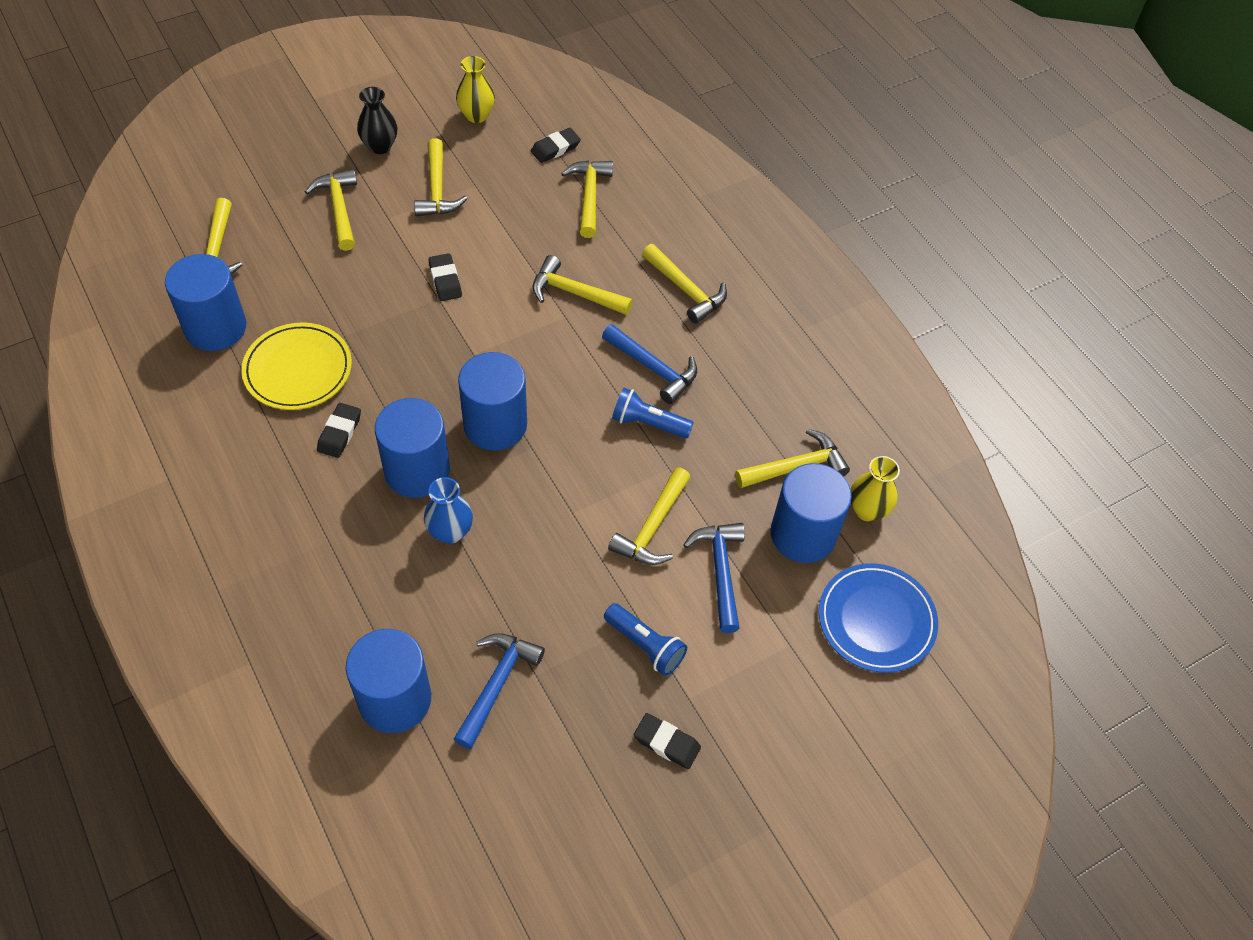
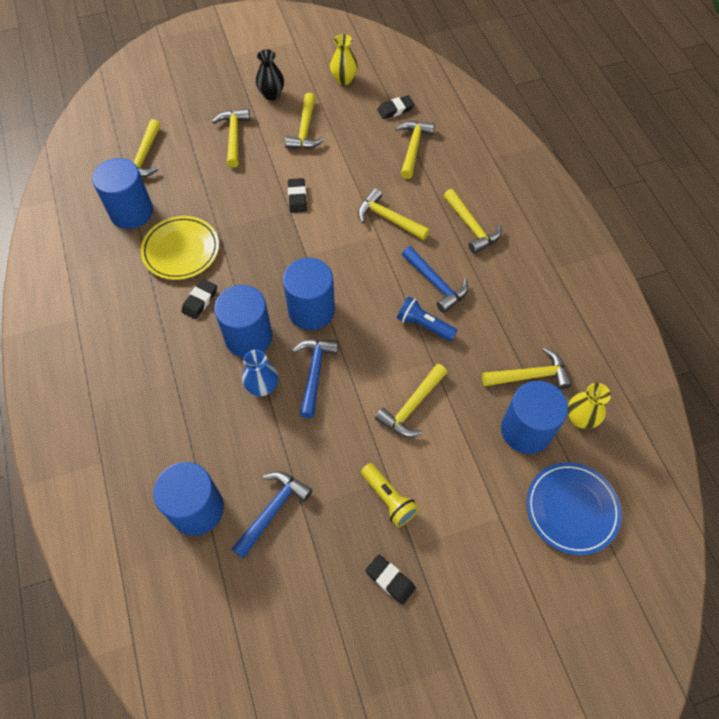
camera: 15 degrees right, 5 degrees up
blue flashlight [604,603,687,676] -> yellow flashlight [361,463,419,527]
blue hammer [683,523,745,633] -> blue hammer moved to [292,340,339,418]

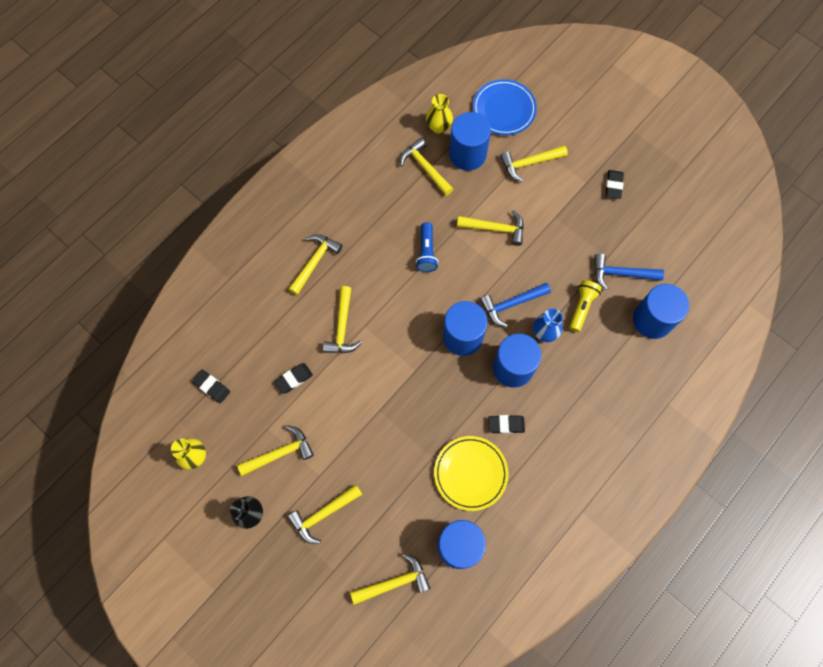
camera: 120 degrees left, 10 degrees up
black eraser [288,178,307,213] -> black eraser moved to [274,363,313,394]
yellow flashlight [361,463,419,527] -> yellow flashlight moved to [569,280,602,332]
yellow hammer [396,121,435,179] -> yellow hammer moved to [500,145,568,182]
blue hammer [402,246,468,313] -> none

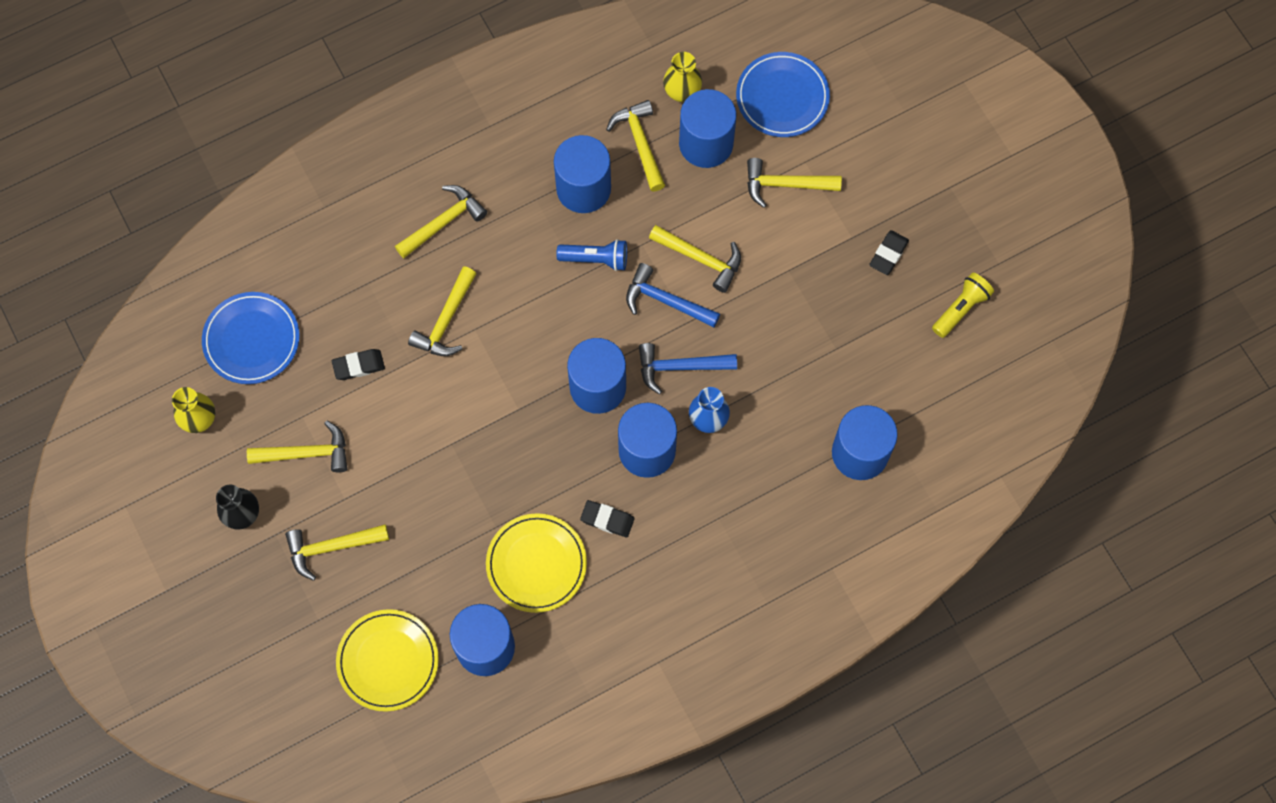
camera: 20 degrees right, 0 degrees up
black eraser [192,369,230,403] -> blue plate [202,292,300,384]
yellow hammer [350,553,430,605] -> yellow plate [336,609,439,712]
blue flashlight [416,222,438,272] -> blue flashlight turned 105 degrees counterclockwise [556,239,627,271]
yellow flashlight [569,280,602,332] -> yellow flashlight moved to [932,273,994,338]
blue hammer [594,253,664,290] -> blue hammer moved to [626,263,720,328]
none -> blue cylinder [554,135,611,213]

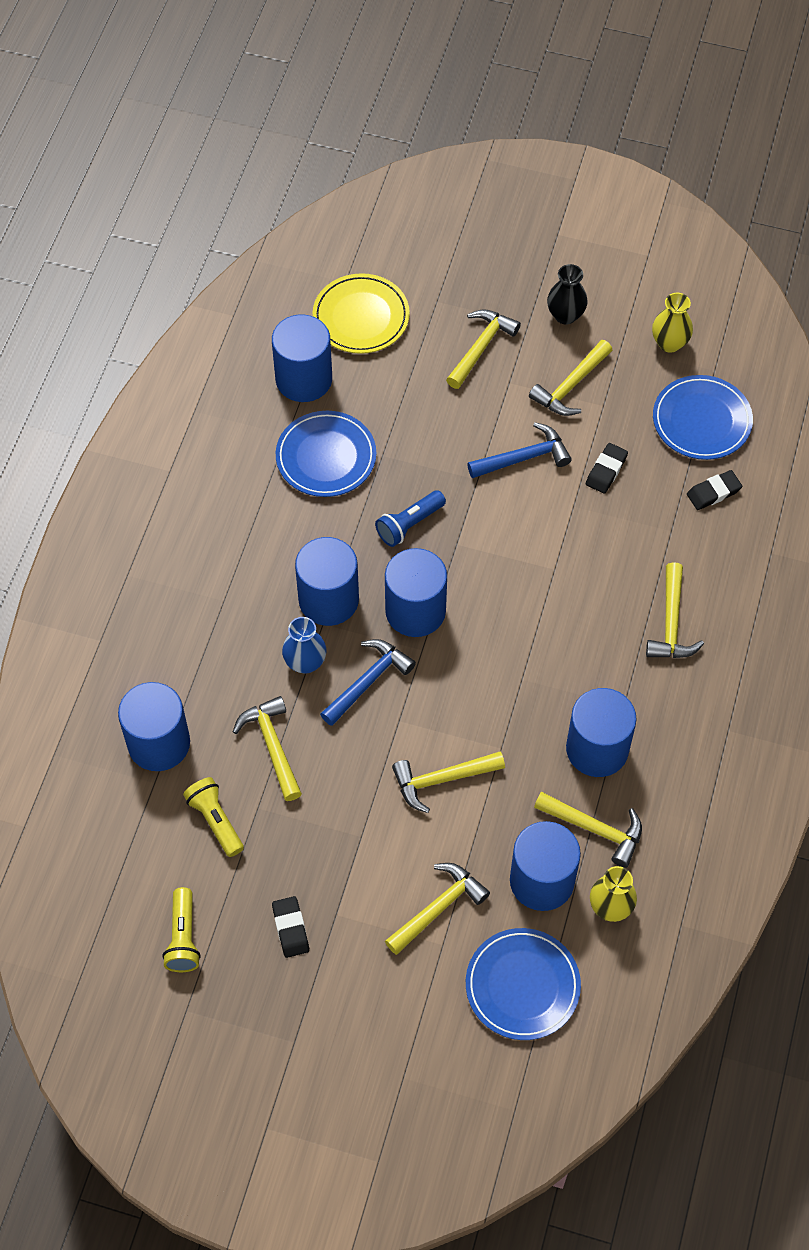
camera: 135 degrees right, 10 degrees down
yellow hammer [408,266,477,356] -> yellow hammer moved to [233,696,302,801]
yellow plate [486,513,587,613] -> blue plate [276,411,376,497]
blue flashlight [556,239,627,271] -> blue flashlight moved to [375,490,446,547]
black eraser [580,500,634,537] -> black eraser moved to [687,470,742,510]
blue hammer [626,263,720,328] -> blue hammer moved to [467,422,572,478]
none -> yellow flashlight [183,777,244,857]

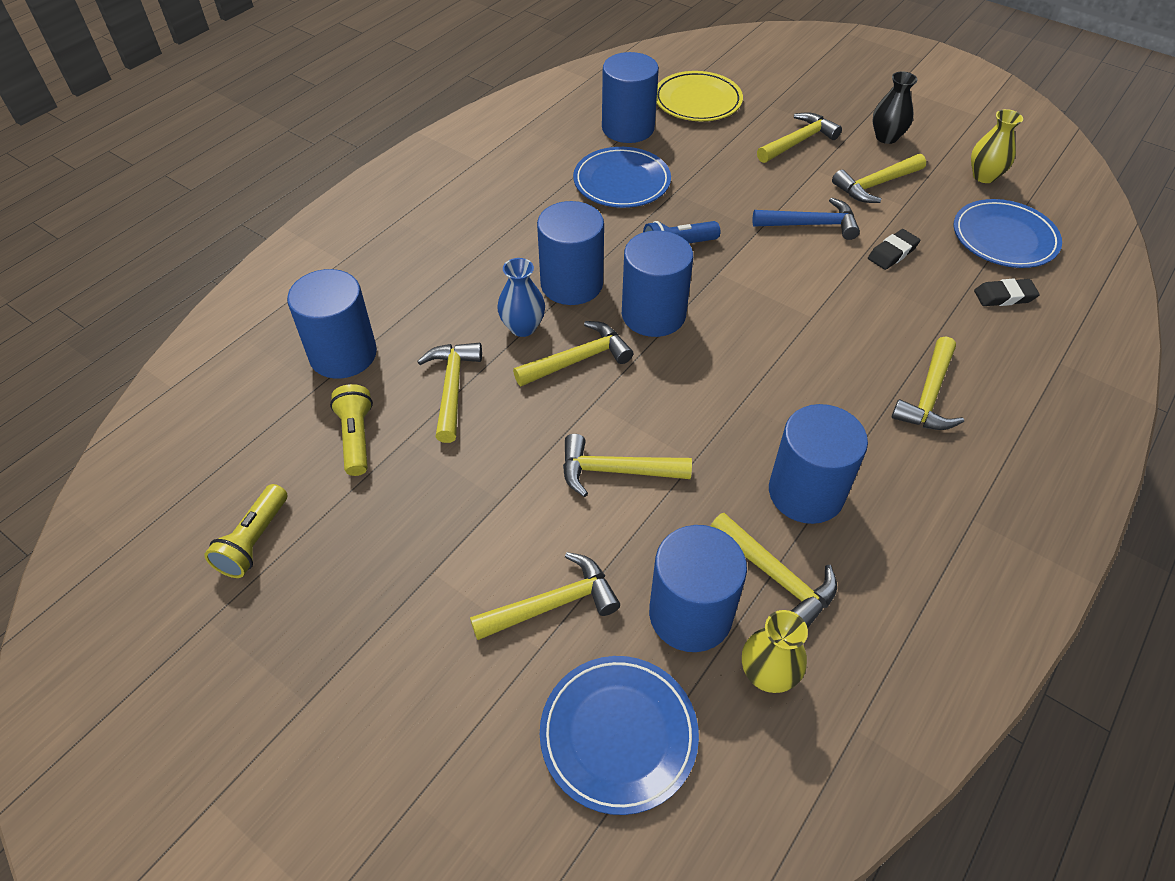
camera: 20 degrees right, 10 degrees down
black eraser [272,896,309,958] -> none
blue hammer [320,639,416,726] -> yellow hammer [513,321,633,386]

